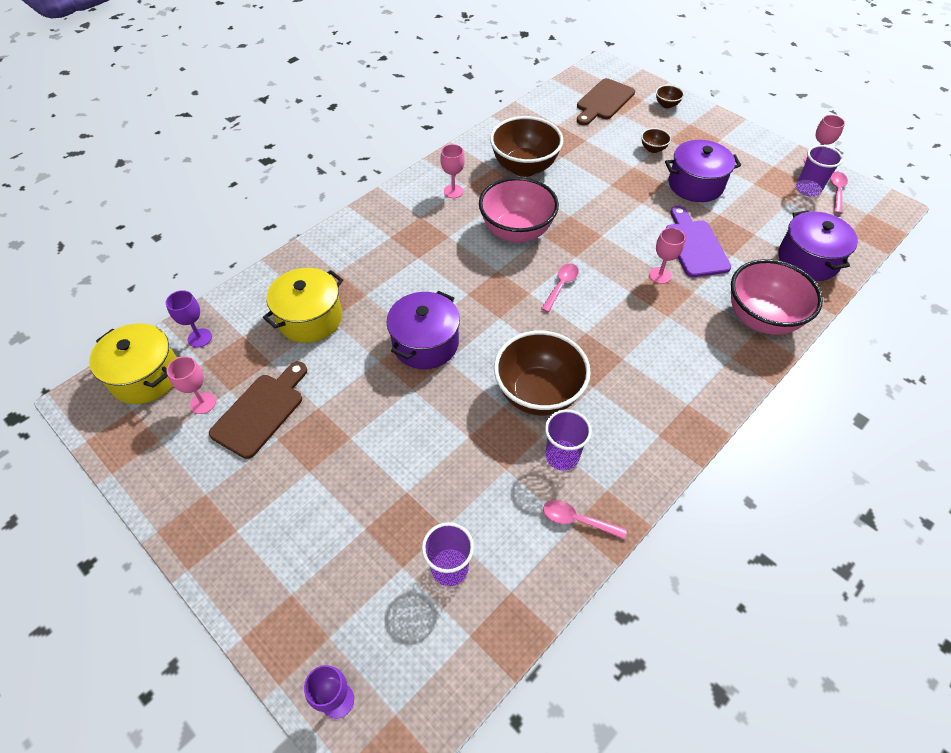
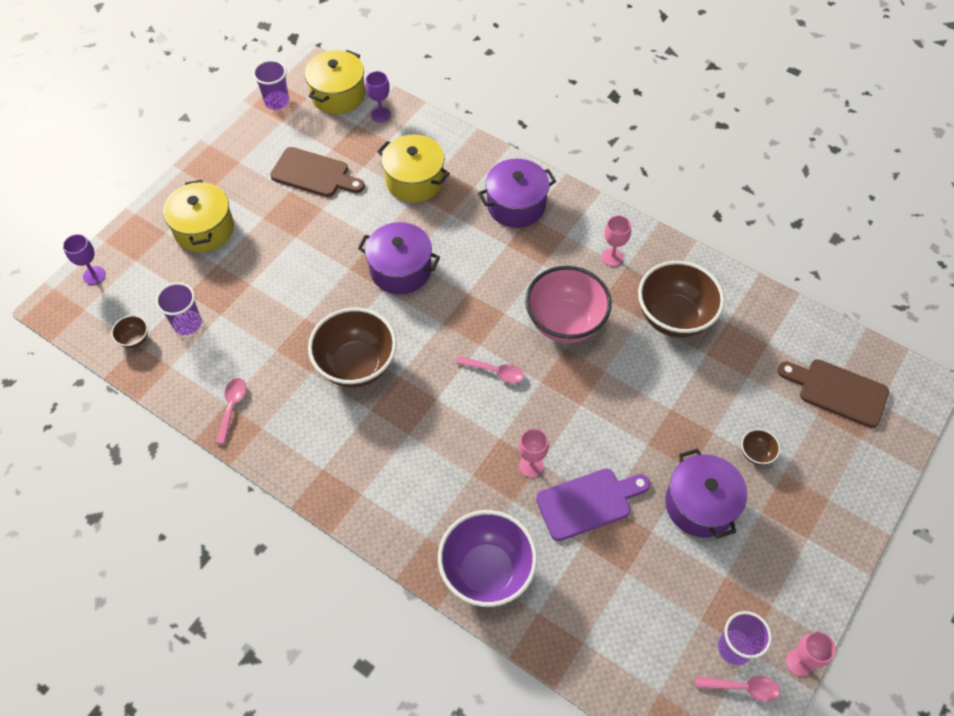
camera: 80 degrees right, 5 degrees up
pink goblet [167,356,216,414] -> none
purple cup [545,409,592,471] -> purple cup moved to [253,60,289,110]
brown bowl [656,85,684,108] -> brown bowl moved to [111,315,148,348]
pink bowl [731,259,823,335] -> purple bowl [438,510,537,607]
purple pot [778,210,858,281] -> purple pot moved to [478,159,556,228]
none -> yellow pot [163,180,234,253]

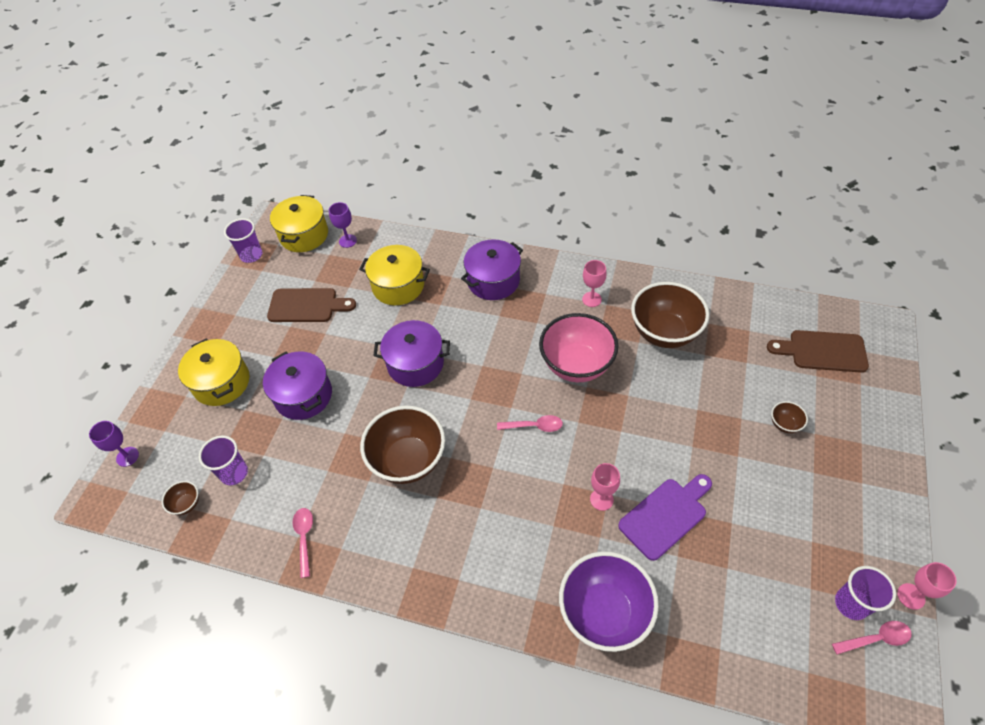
camera: 15 degrees left, 5 degrees down
purple pot [665,448,747,539] -> purple pot moved to [263,352,332,420]

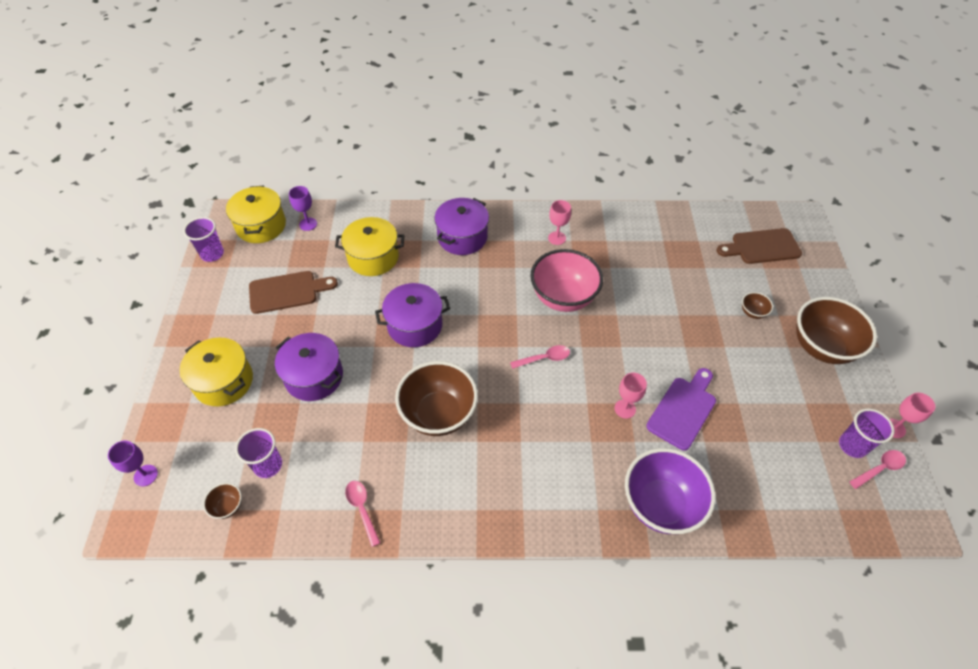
camera: 20 degrees left, 0 degrees up
brown bowl [631,282,709,348] -> brown bowl moved to [796,297,877,364]

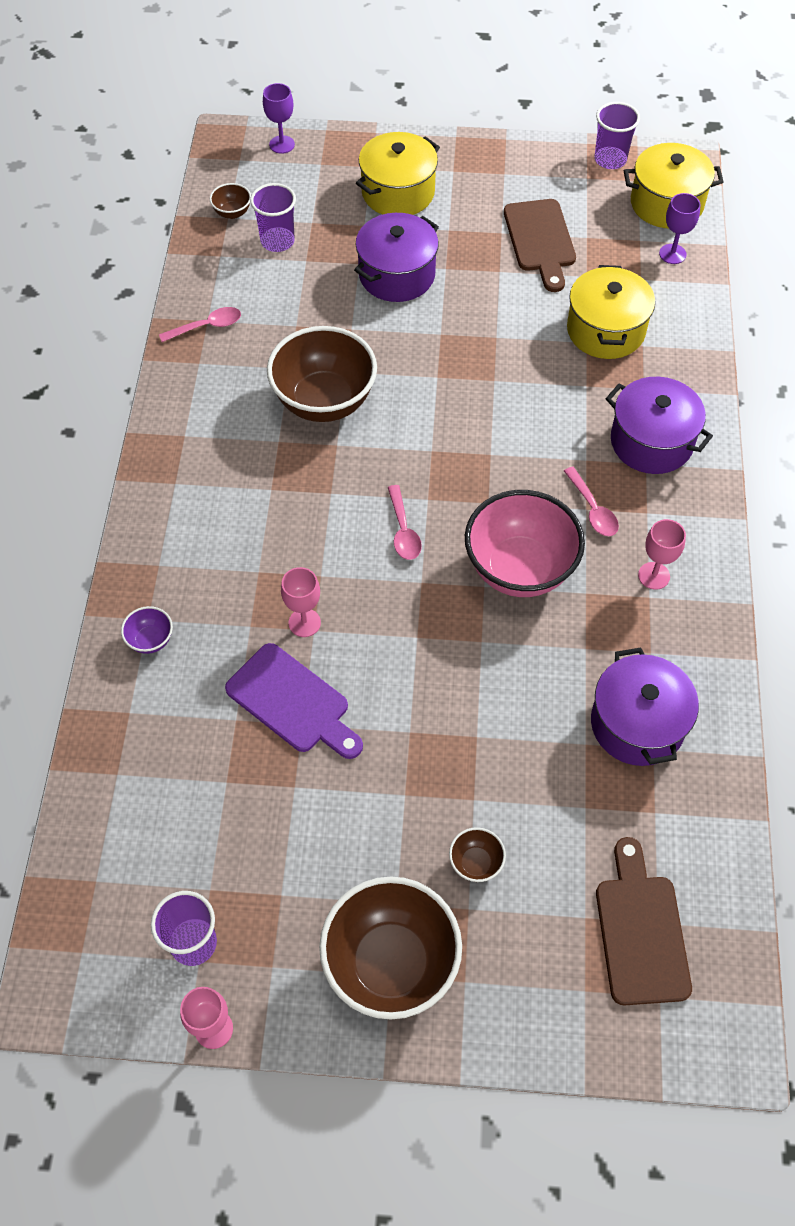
camera: 95 degrees right, 5 degrees up
purple pot [375,283,450,347] -> purple pot moved to [591,647,699,766]
purple bowl [625,448,716,534] -> purple bowl [121,606,173,654], size x0.42
pink spoon [849,450,906,489] -> pink spoon moved to [564,467,619,536]

